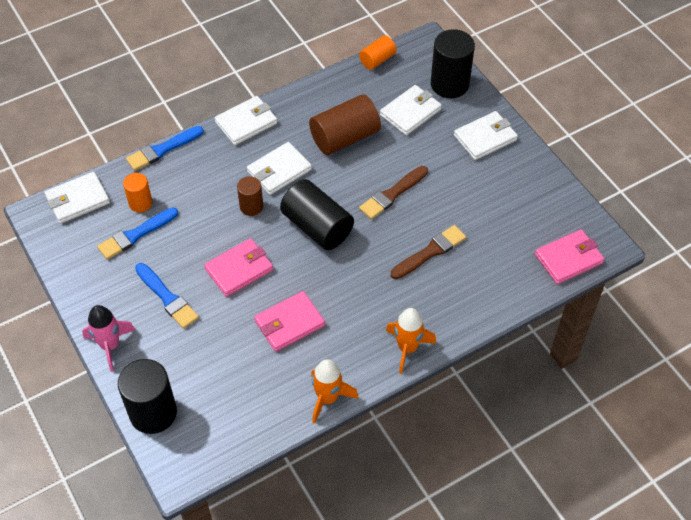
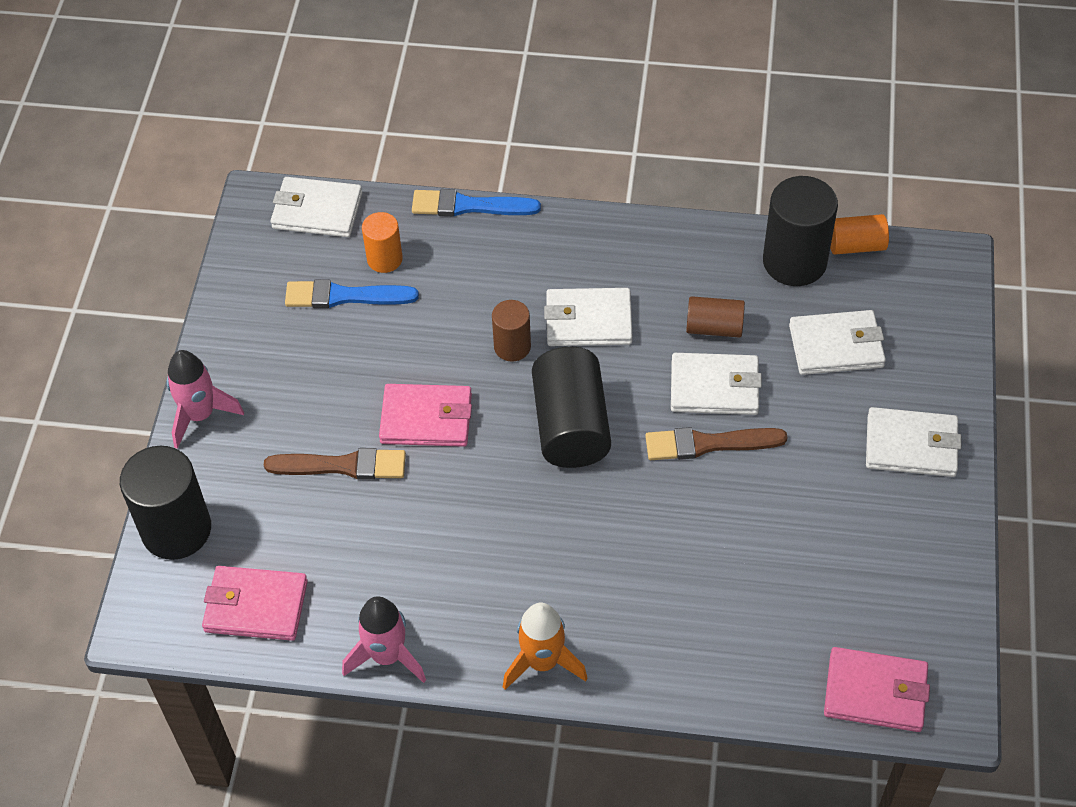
camera: 40 degrees right, 0 degrees up
blue brush [135,263,199,329] -> none
white wallet [215,96,278,145] -> white wallet moved to [671,353,762,415]
pink wallet [254,291,325,352] -> pink wallet moved to [202,566,308,641]
brown cylinder [309,94,381,155] -> brown cylinder [686,296,745,338], size x0.56
orange rocket [311,359,359,424] -> pink rocket [342,596,426,683]
brown brush [391,225,466,279] -> brown brush moved to [264,448,406,480]
black cylinder [431,29,475,98] -> black cylinder moved to [763,176,838,286]

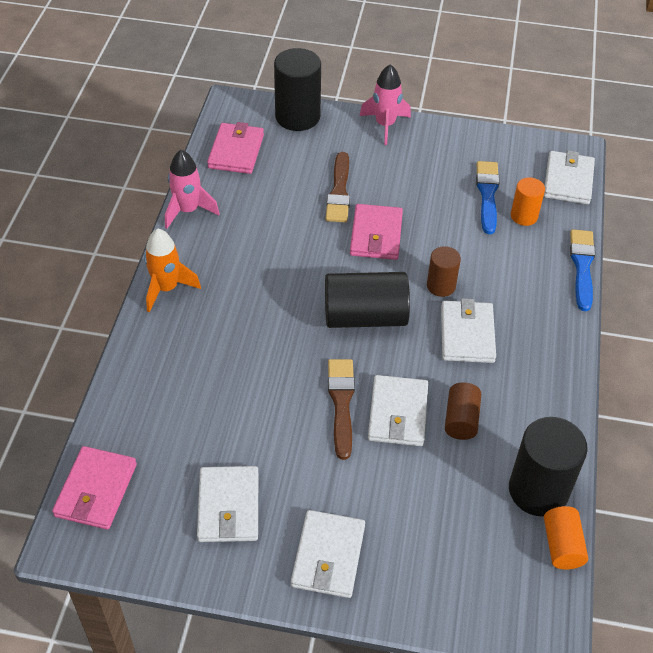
camera: 90 degrees right, 5 degrees down
white wallet [789,310,886,375] -> white wallet moved to [197,466,258,542]

